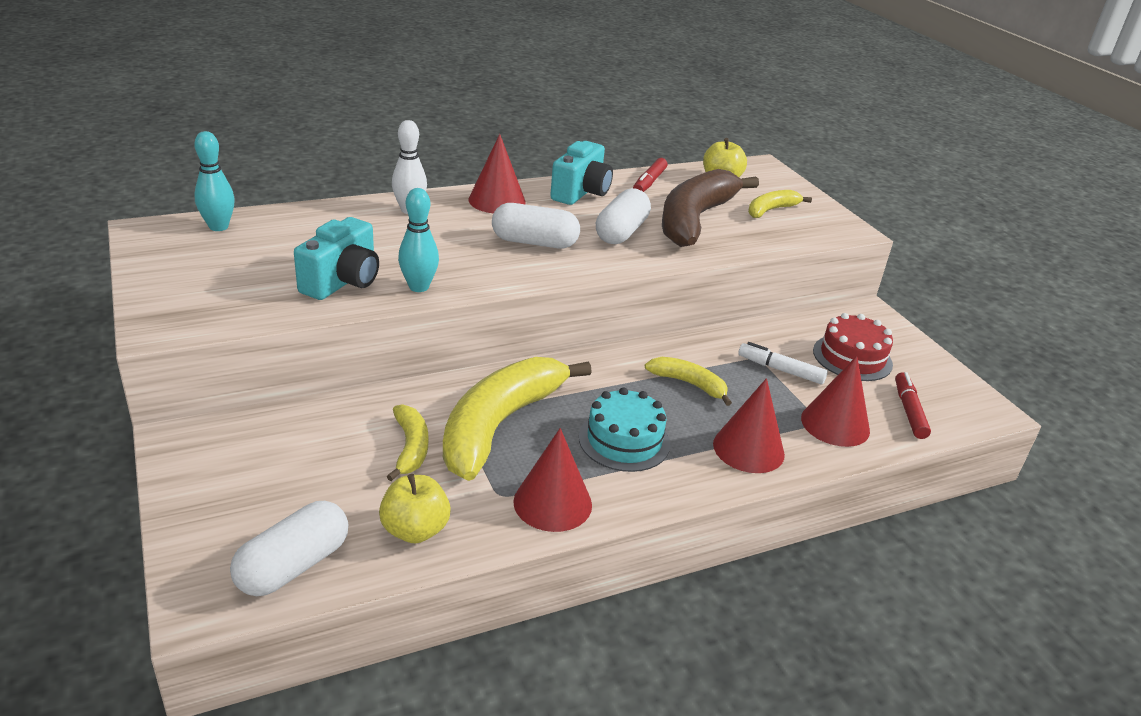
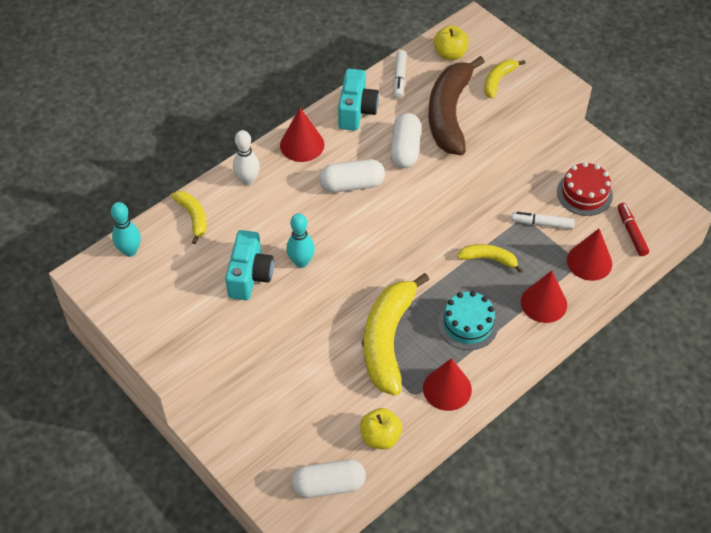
camera: 15 degrees left, 20 degrees up
white capsule [230,501,349,596] -> white capsule turned 60 degrees clockwise [291,459,366,498]
yellow banana [387,404,428,481] -> yellow banana moved to [171,191,207,244]
red marker [633,158,668,192] -> white marker [393,50,407,98]

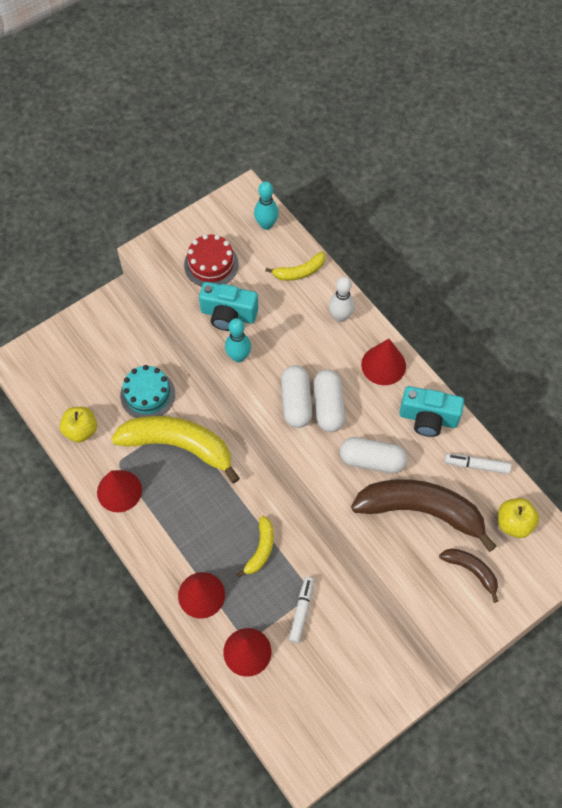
camera: 95 degrees right, 10 degrees up
white capsule [291,459,366,498] -> white capsule moved to [281,365,313,428]
turquoise cake [438,291,498,350] -> turquoise cake moved to [120,365,175,418]
yellow banana [484,60,526,99] -> brown banana [439,548,498,603]
red cake [557,162,613,216] -> red cake moved to [184,234,239,287]
red marker [617,203,649,256] -> none

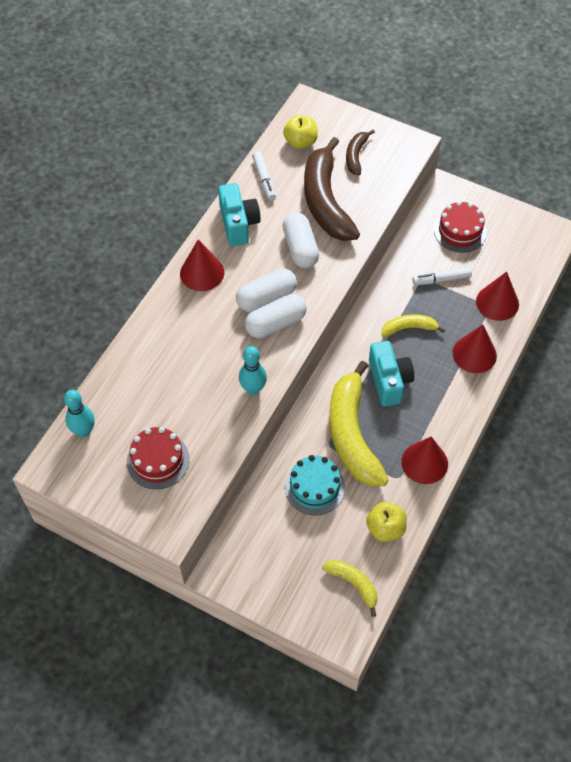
camera: 115 degrees left, 5 degrees down
turquoise camera [199,282,258,331] -> turquoise camera moved to [369,341,414,406]
yellow banana [265,251,325,281] -> yellow banana moved to [322,560,377,617]
white bowling pin [329,276,355,322] -> none
none -> red cake [434,201,487,253]

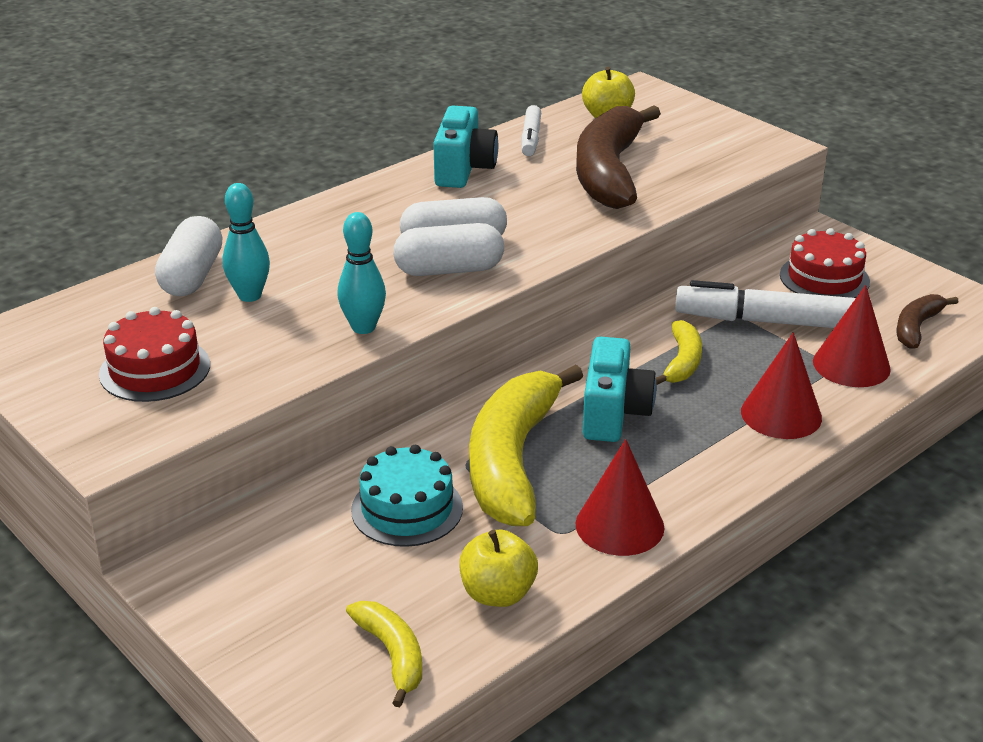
camera: 20 degrees right, 25 degrees down
turquoise bowling pin [64,390,95,437] -> turquoise bowling pin moved to [223,183,270,302]
red cone [180,239,224,291] -> none
white capsule [283,213,319,268] -> white capsule moved to [155,216,223,296]
brown banana [346,129,375,175] -> brown banana moved to [897,294,958,348]
yellow banana [381,314,445,337] -> yellow banana turned 90 degrees clockwise [656,320,702,385]
white marker [413,267,472,285] -> white marker [675,280,856,328], size x1.79

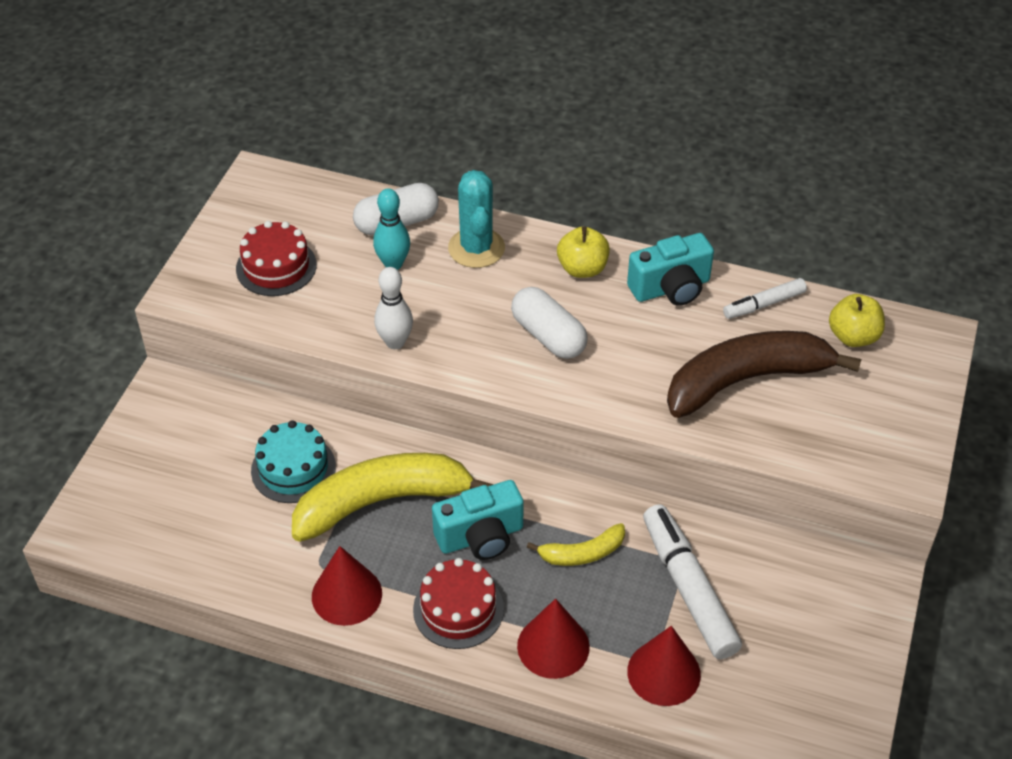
camera: 60 degrees right, 15 degrees up
turquoise bowling pin [337,212,386,334] -> white bowling pin [374,267,413,349]
yellow banana [346,601,422,707] -> none
white capsule [393,223,504,276] -> none
yellow apple [459,530,538,607] -> yellow apple moved to [557,226,610,278]
red cake [780,228,870,298] -> red cake moved to [413,558,504,649]
brown banana [897,294,958,348] -> none
none -> turquoise cactus [448,170,505,268]

